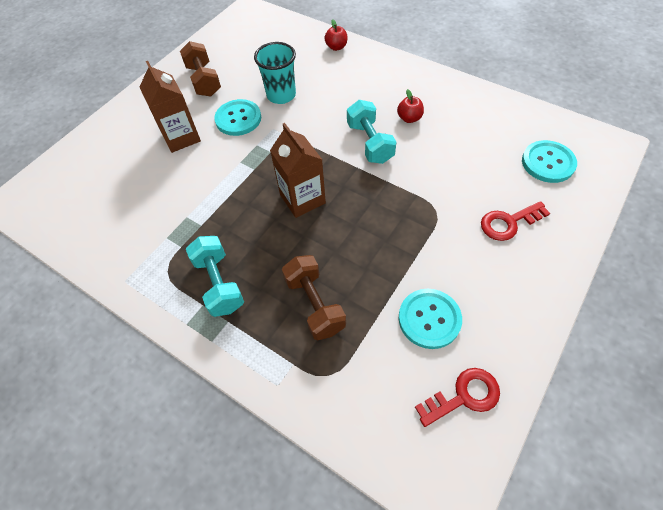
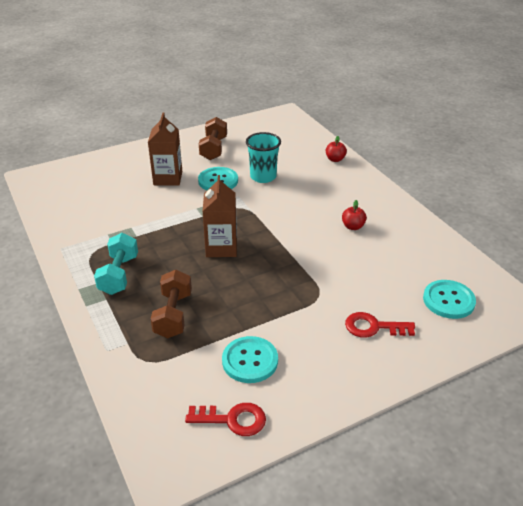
camera: 25 degrees right, 20 degrees down
turquoise dumbbell [347,100,396,164] -> none

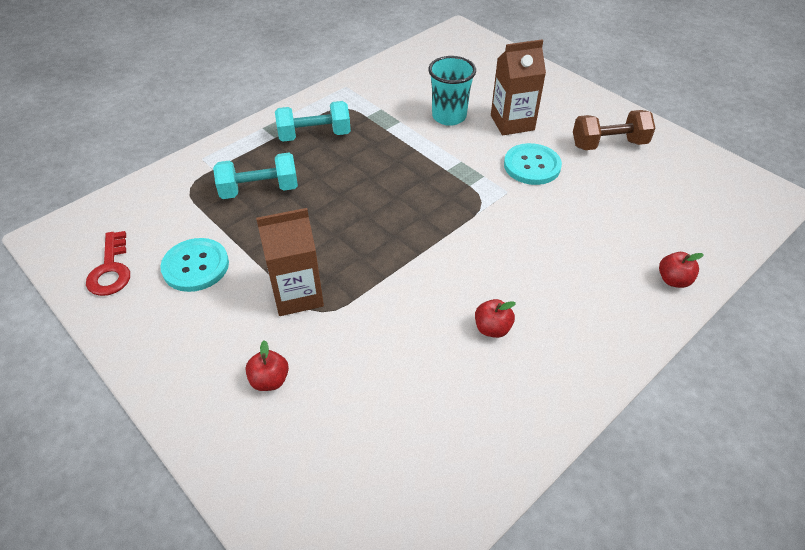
camera: 75 degrees right, 10 degrees up
brown dumbbell [151,270,192,338] -> turquoise dumbbell [213,153,298,199]
brown carton [202,175,237,257] -> brown carton moved to [256,208,324,316]
turquoise cup [246,132,281,183] -> turquoise cup moved to [428,56,476,126]
red key [345,312,415,338] -> red apple [246,340,289,391]
turquoise button [423,280,476,319] -> none

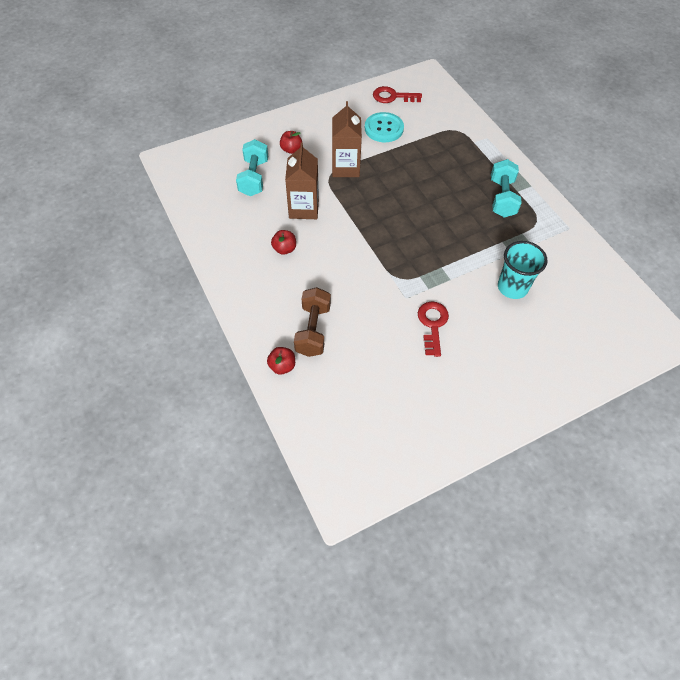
camera: 105 degrees right, 10 degrees up
turquoise dumbbell [213,153,298,199] -> turquoise dumbbell moved to [236,139,268,196]
brown carton [491,39,546,135] -> brown carton moved to [285,142,319,219]
turquoise button [504,143,562,185] -> red key [418,302,449,357]
brown dumbbell [573,110,655,150] -> brown dumbbell moved to [294,287,331,357]

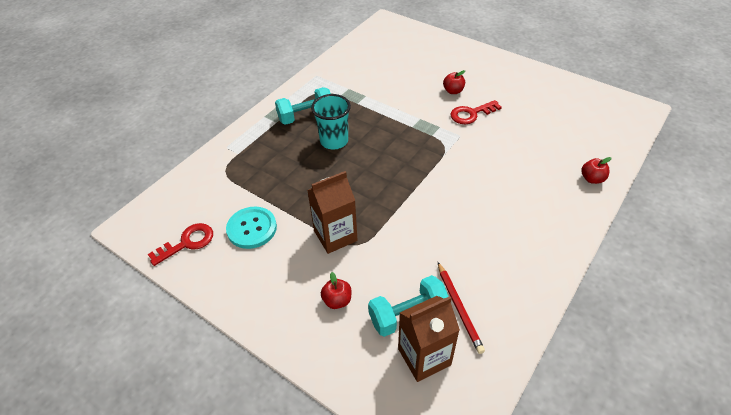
camera: 115 degrees left, 10 degrees down
red apple [271,230,296,255] -> red apple moved to [443,70,465,94]
brown carton [285,142,319,219] -> brown carton moved to [398,296,460,382]
brown dumbbell [294,287,331,357] -> none
red key [373,86,422,103] -> red key turned 105 degrees counterclockwise [148,223,213,266]
turquoise cup [498,241,548,299] -> turquoise cup moved to [311,94,351,150]
none -> red pencil [438,262,485,354]

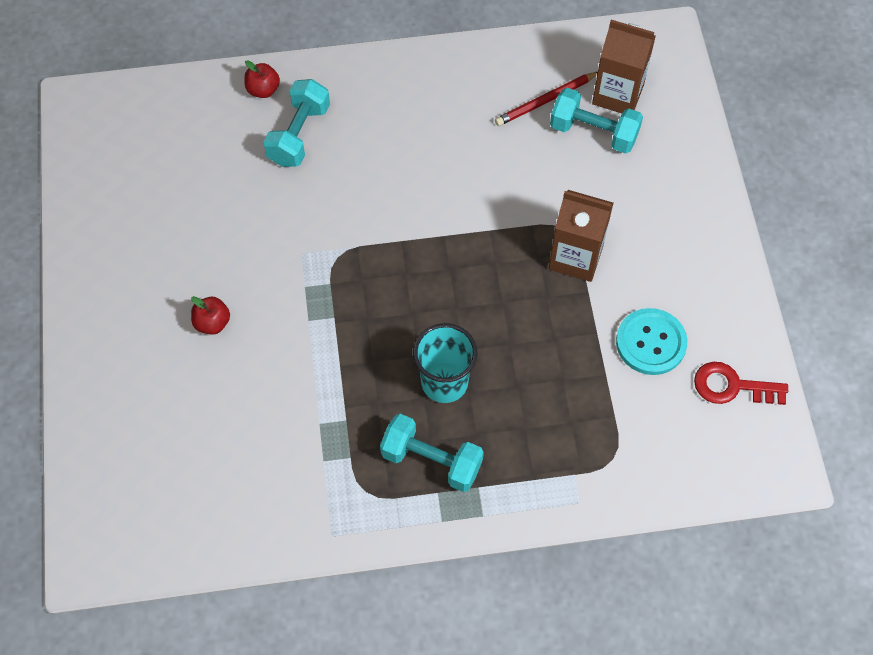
camera: 135 degrees left, 15 degrees up
red apple [321,272,351,309] -> none
red pencil [438,262,485,354] -> red pencil turned 150 degrees counterclockwise [495,72,598,126]
red key [450,100,502,124] -> none
none -> turquoise dumbbell [263,79,330,167]

